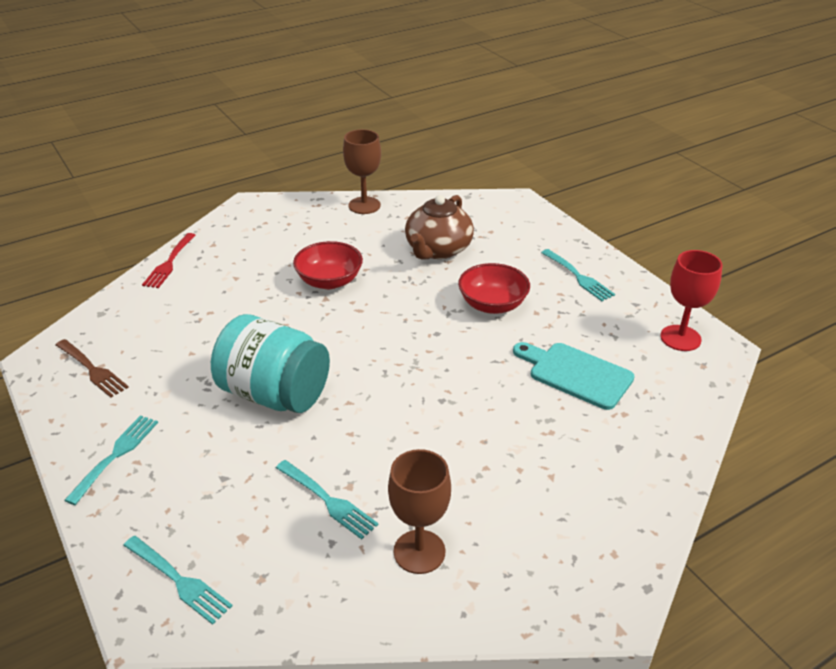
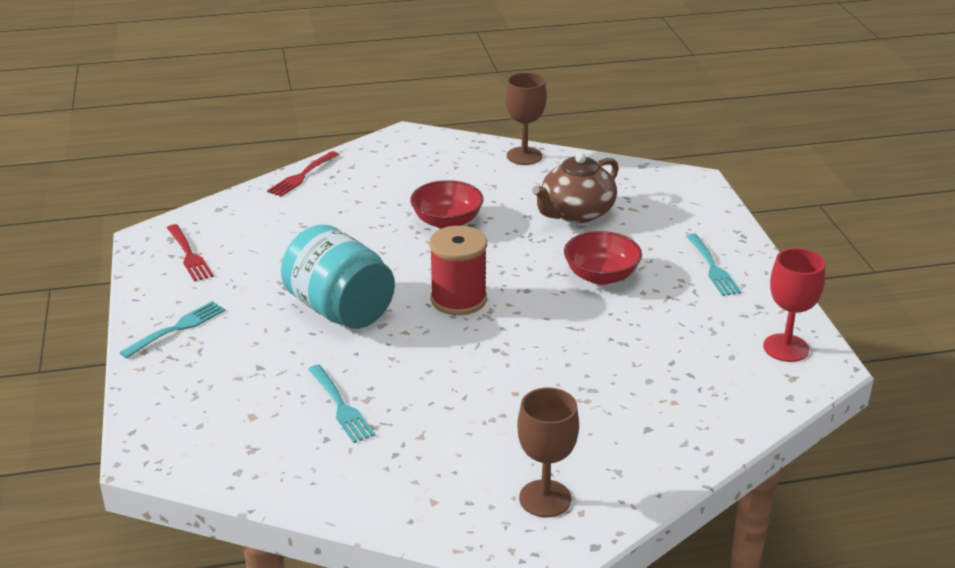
camera: 20 degrees right, 5 degrees down
brown fork [56,339,129,398] -> red fork [167,224,214,282]
turquoise fork [123,536,233,625] -> none
brown goblet [388,449,451,574] -> brown goblet moved to [517,388,579,517]
turquoise cutting board [513,342,635,410] -> none
none -> red spool [429,226,487,315]

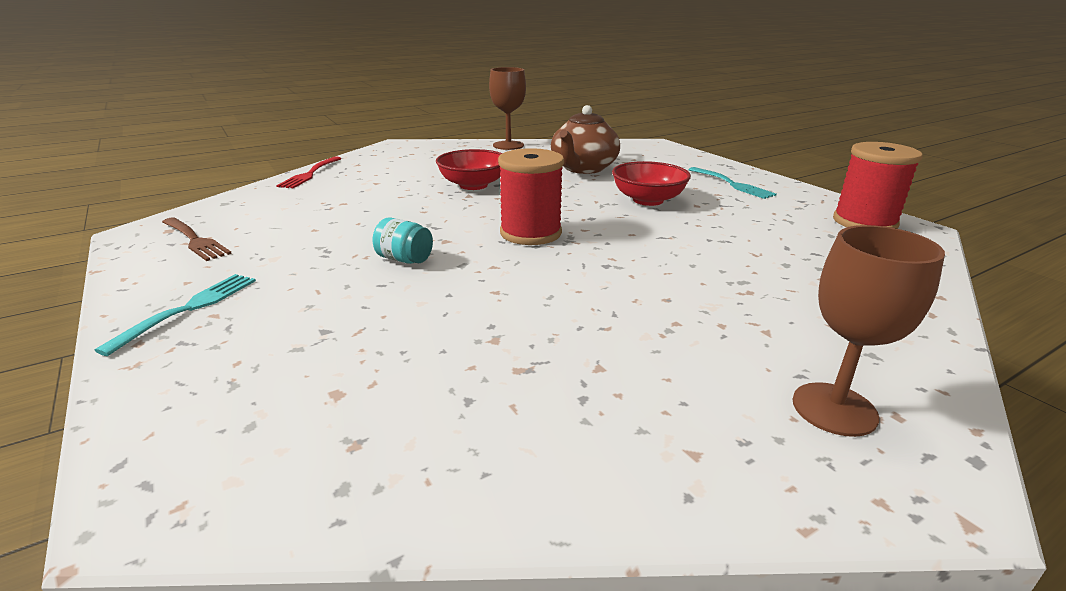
camera: 20 degrees left, 5 degrees down
red fork [167,224,214,282] -> brown fork [162,218,232,261]
turquoise jar [281,224,395,329] -> turquoise jar [373,217,433,264], size x0.42
turquoise fork [308,365,375,443] -> none
red goblet [763,248,825,362] -> red spool [833,142,923,229]

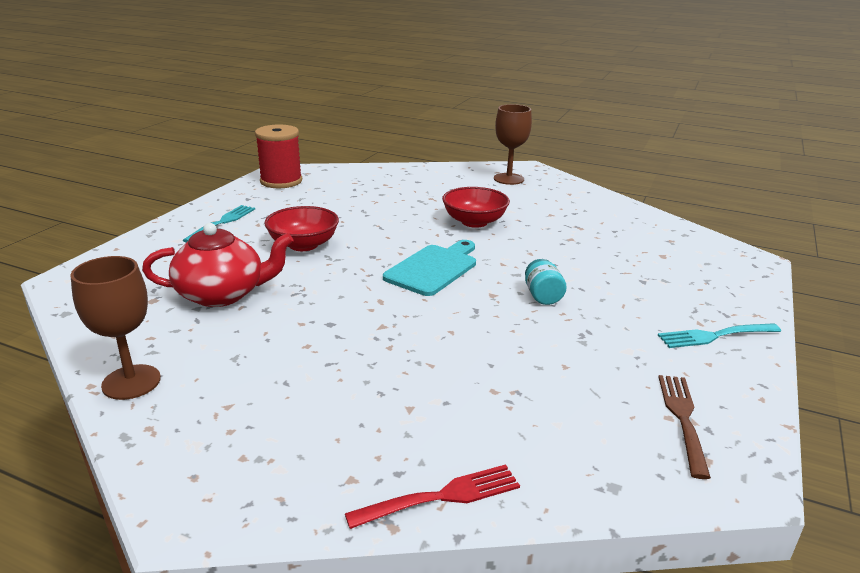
camera: 125 degrees left, 0 degrees up
red bowl [436,149,502,190] -> red bowl moved to [442,187,510,228]
red spool [498,148,564,245] -> turquoise cutting board [383,240,476,296]
brown teapot [551,105,620,174] -> red teapot [142,223,293,307]

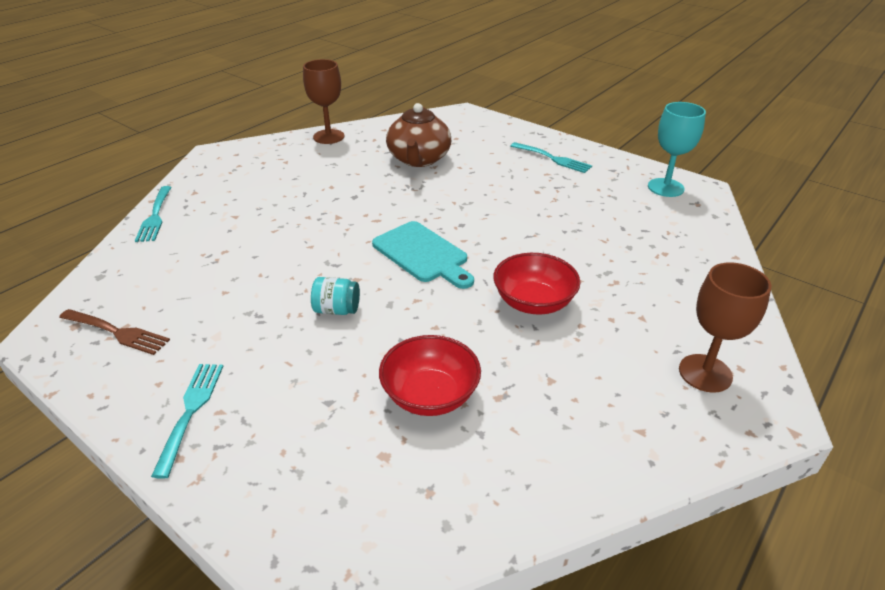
camera: 105 degrees right, 10 degrees up
red teapot [142,223,293,307] -> brown teapot [386,103,451,167]
red spool [255,125,302,188] -> turquoise goblet [648,102,706,197]
red bowl [264,206,339,251] -> red bowl moved to [379,335,481,416]
red fork [345,464,520,529] -> turquoise fork [135,186,172,242]

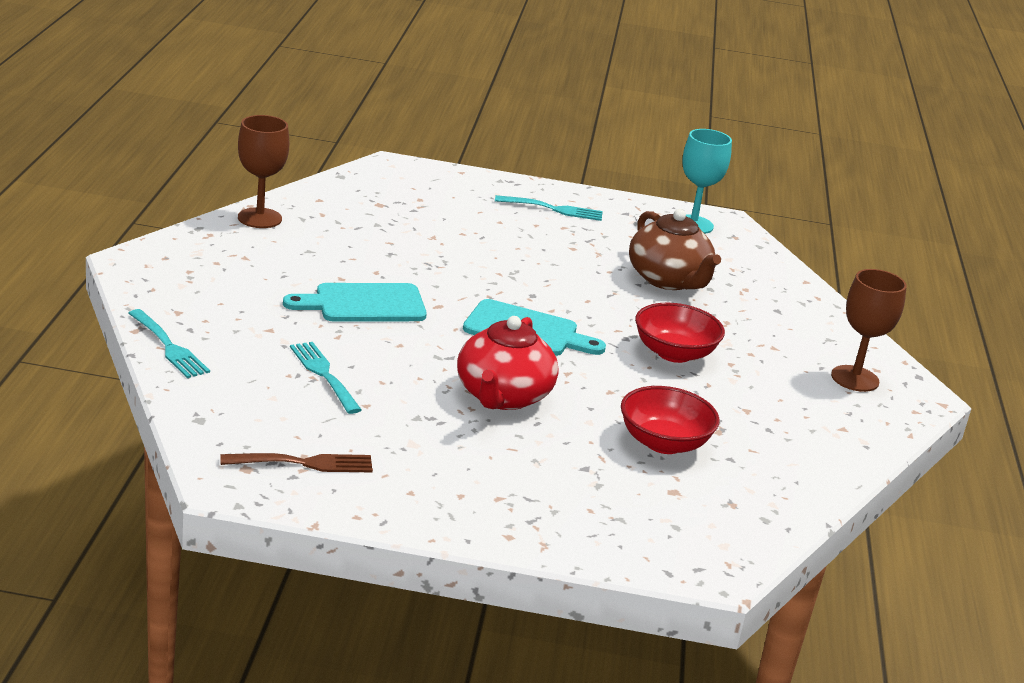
camera: 35 degrees left, 10 degrees down
turquoise fork [151,364,223,479] -> turquoise fork moved to [290,342,362,414]
turquoise jar [311,277,360,315] -> red teapot [457,316,559,410]
brown teapot [386,103,451,167] -> brown teapot moved to [629,209,721,290]
none -> turquoise cutting board [283,283,427,322]

